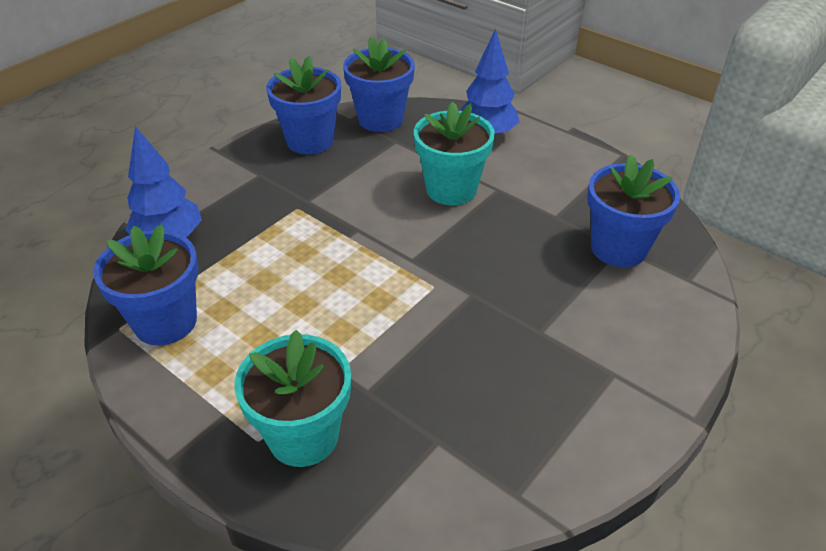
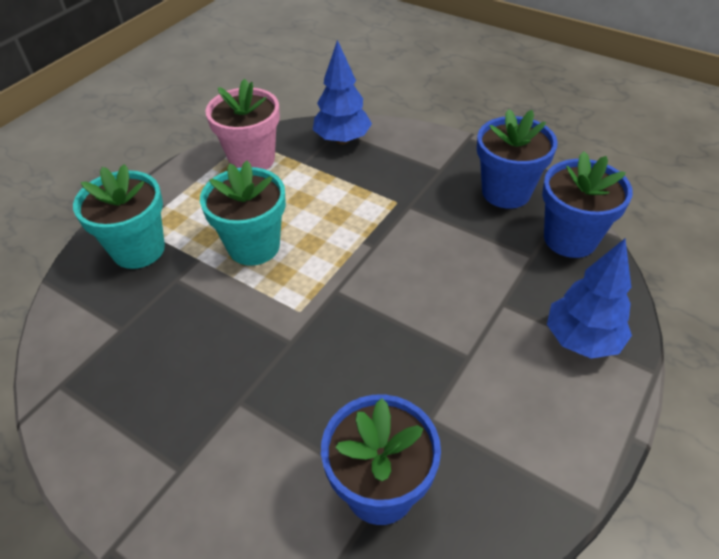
camera: 85 degrees right, 5 degrees up
blue flower pot [93,224,199,345] -> pink flower pot [206,79,280,170]
turquoise flower pot [414,102,495,205] -> turquoise flower pot moved to [200,161,286,266]

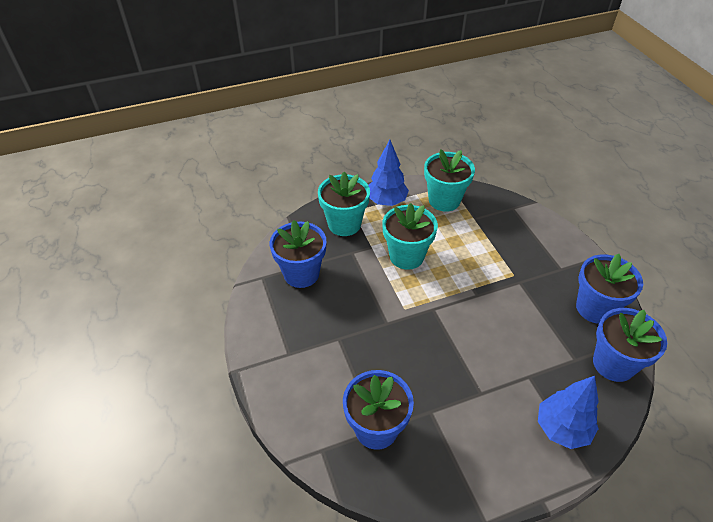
camera: 35 degrees right, 0 degrees up
pink flower pot [206,79,280,170] -> turquoise flower pot [424,149,475,212]
blue tree [313,40,372,145] -> blue tree moved to [368,140,409,206]
none -> blue flower pot [270,220,327,288]

